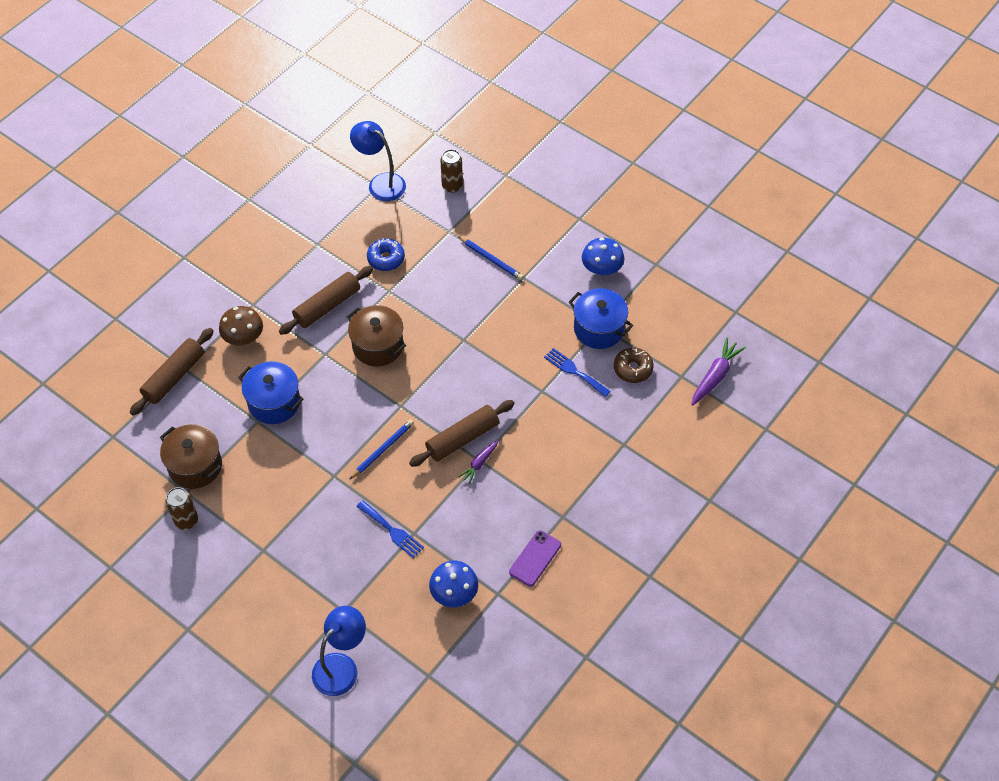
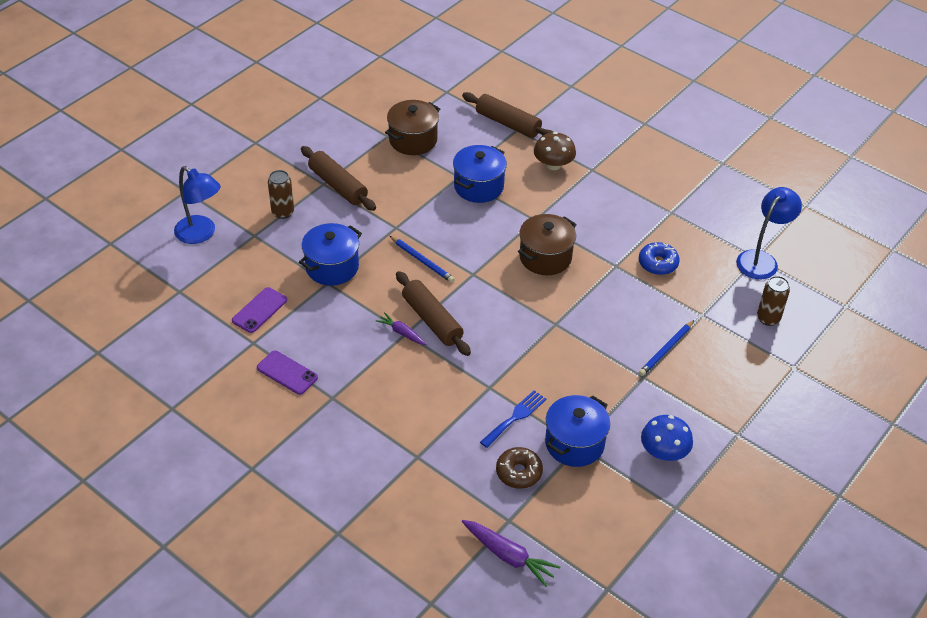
camera: 90 degrees right, 10 degrees down
brown can [166,487,198,530] -> brown can moved to [268,170,294,219]
brown rolling pin [279,266,373,335] -> brown rolling pin moved to [301,146,376,211]
blue fork [357,500,424,558] -> blue pot [299,223,362,286]
blue mushroom [429,561,478,607] -> purple phone [232,287,287,333]

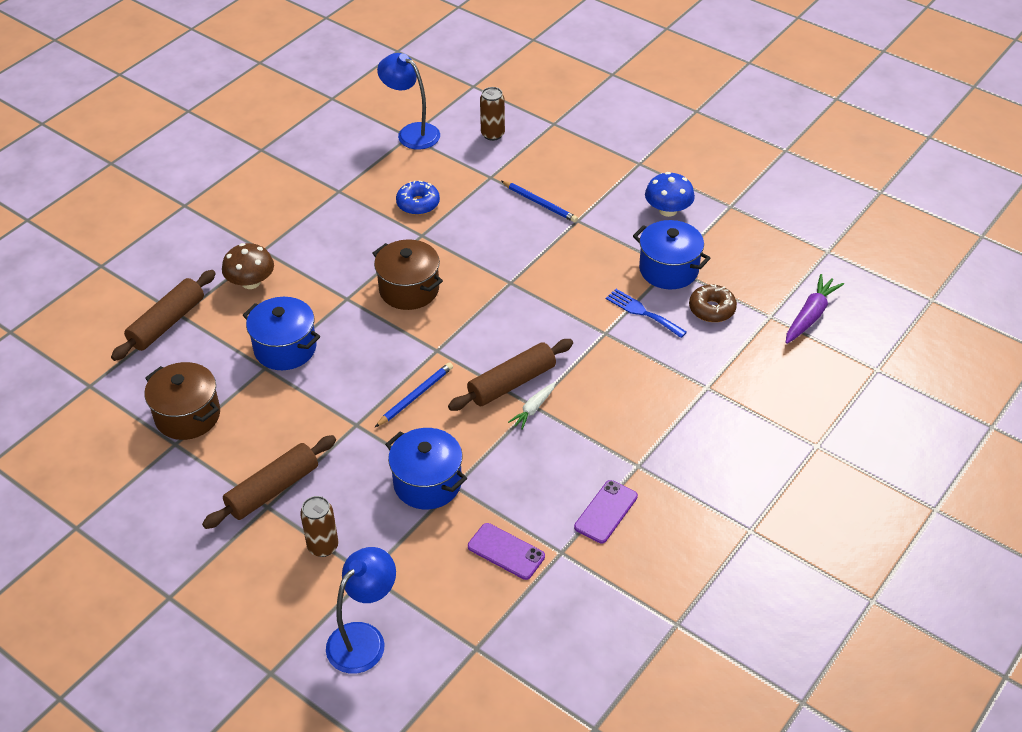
camera: 90 degrees left, 0 degrees up
purple carrot [376,312,426,345] -> white carrot [508,382,555,430]

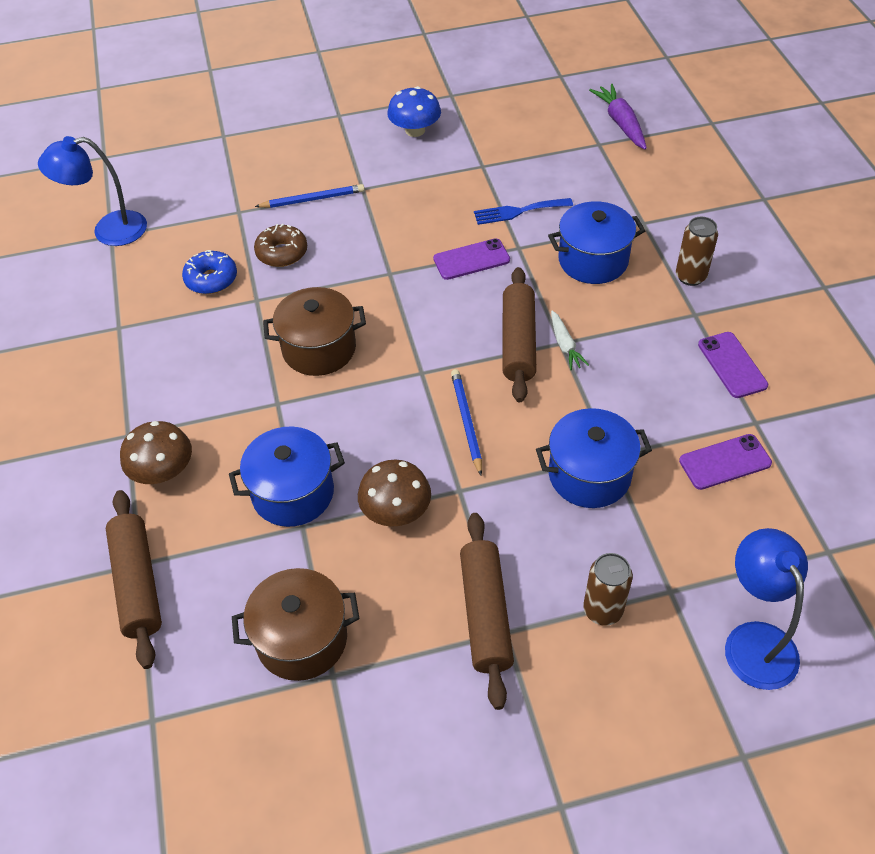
camera: 50 degrees left, 5 degrees up
brown can [480,87,505,141] -> brown can moved to [676,217,718,286]
blue pot [633,220,710,289] -> blue pot moved to [548,201,645,284]
brown donut [689,284,737,322] -> brown donut moved to [254,224,307,267]
none -> brown mushroom [358,460,431,527]
none -> purple phone [433,238,510,280]

